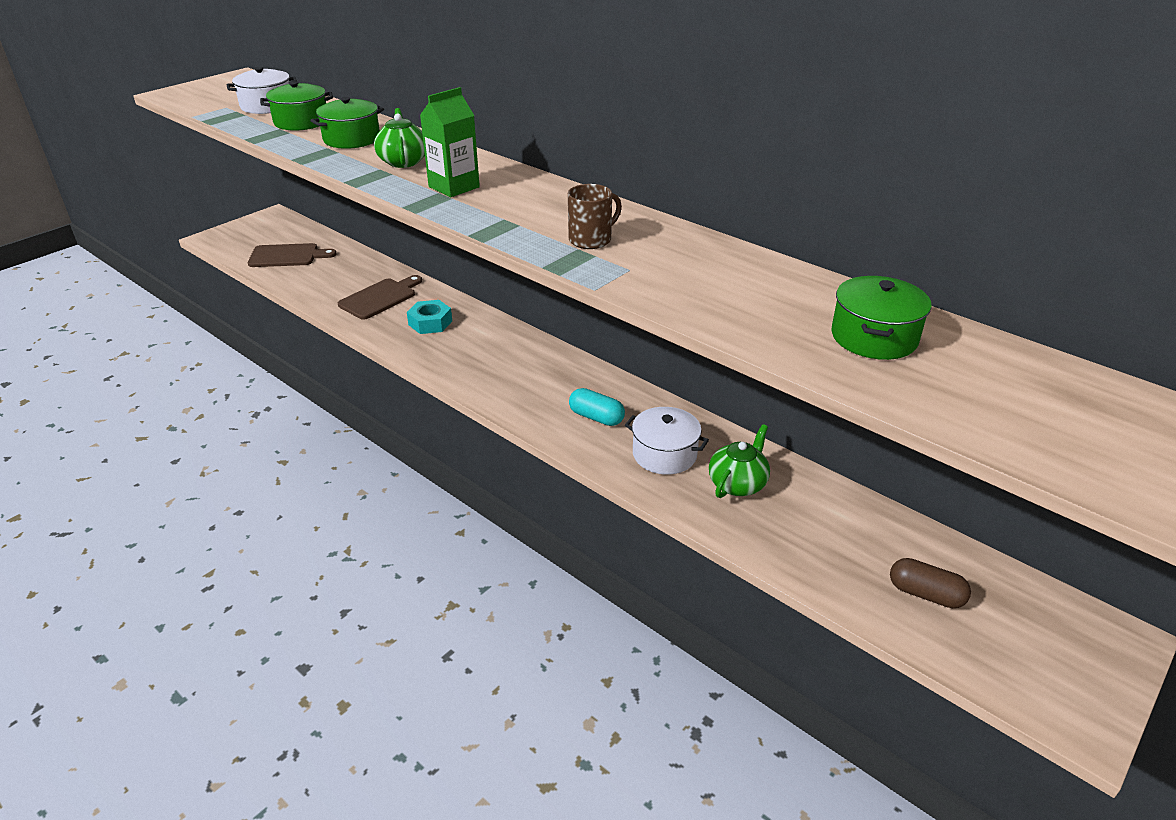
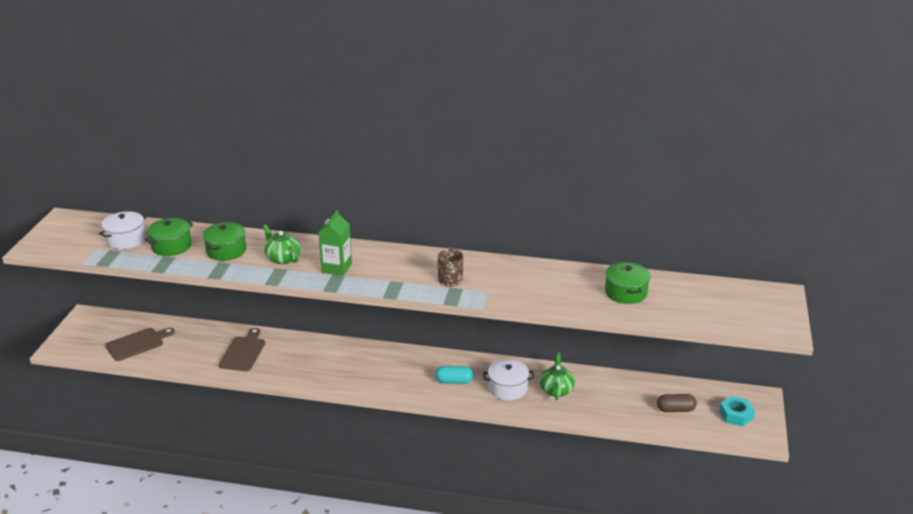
camera: 30 degrees left, 5 degrees down
turquoise nut [407,300,452,334] -> turquoise nut moved to [719,396,755,426]

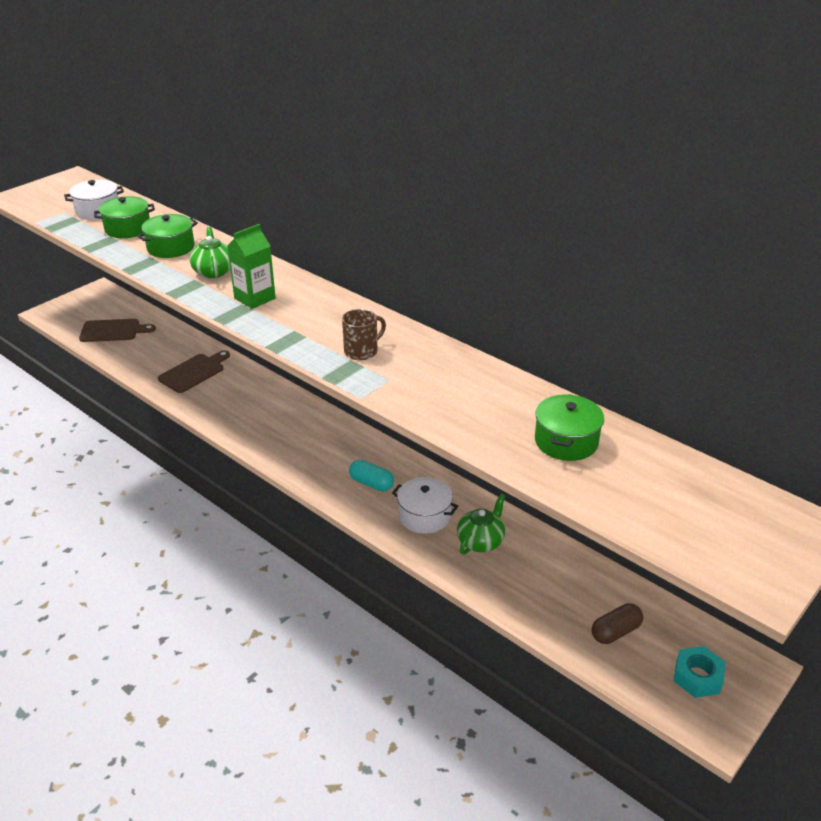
camera: 30 degrees right, 5 degrees up
brown capsule [657,394,697,412] -> brown capsule turned 60 degrees counterclockwise [592,603,643,644]

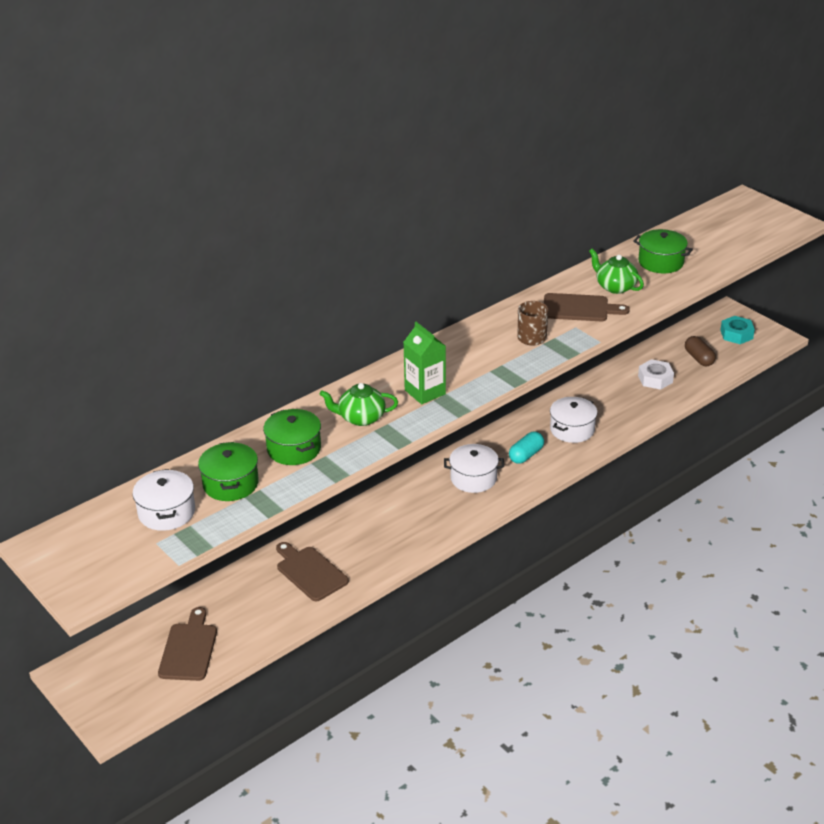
camera: 80 degrees left, 0 degrees up
green teapot [457,494,505,554] -> green teapot moved to [589,248,644,294]
none -> white pot [444,444,504,493]
none -> brown cutting board [544,293,630,321]
none -> white nut [638,359,674,390]

